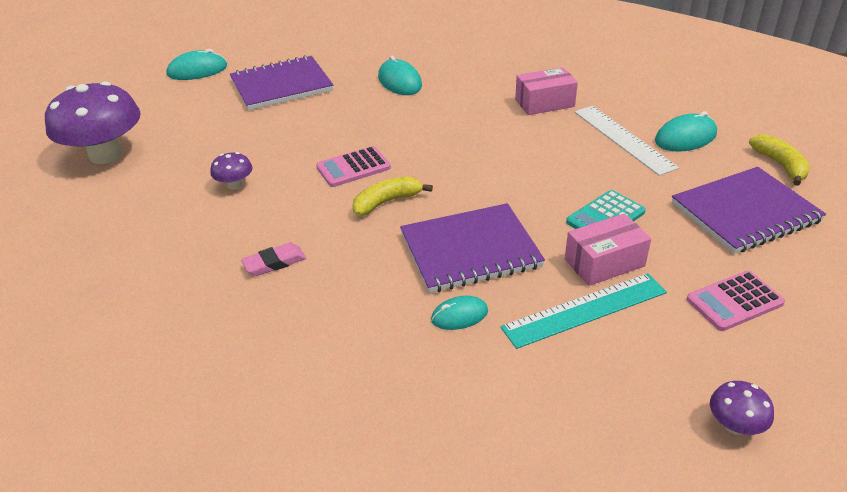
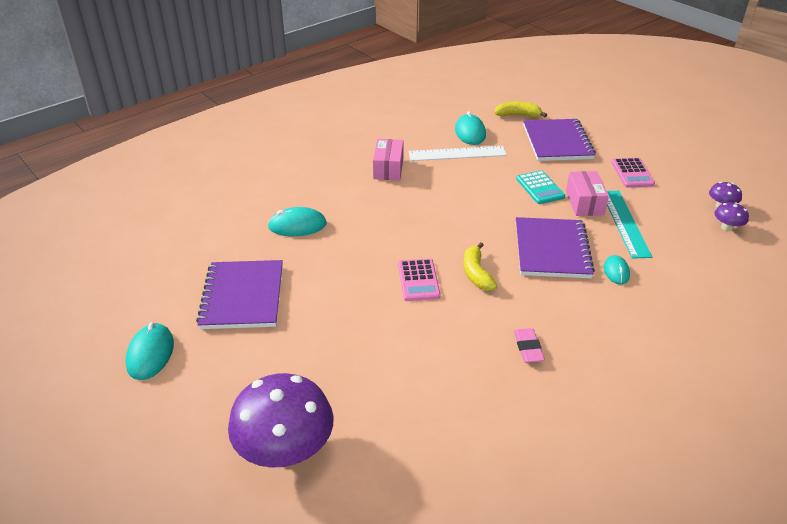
camera: 70 degrees left, 0 degrees up
purple mushroom [210,152,252,190] -> purple mushroom moved to [714,202,749,231]

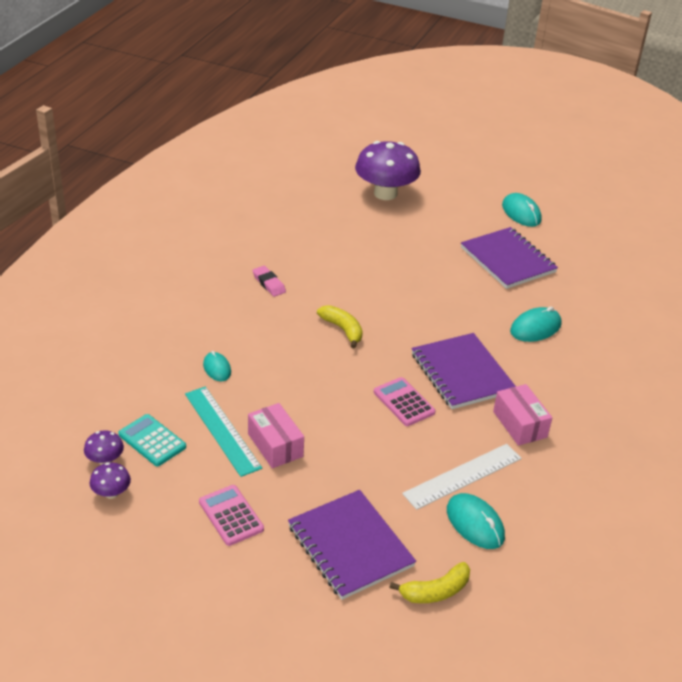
camera: 150 degrees right, 0 degrees up
pink calculator [398,259,441,301] -> pink calculator moved to [374,377,436,426]
turquoise calculator [516,170,565,204] -> turquoise calculator moved to [118,414,186,466]
purple notebook [516,217,595,278] -> purple notebook moved to [412,333,516,409]

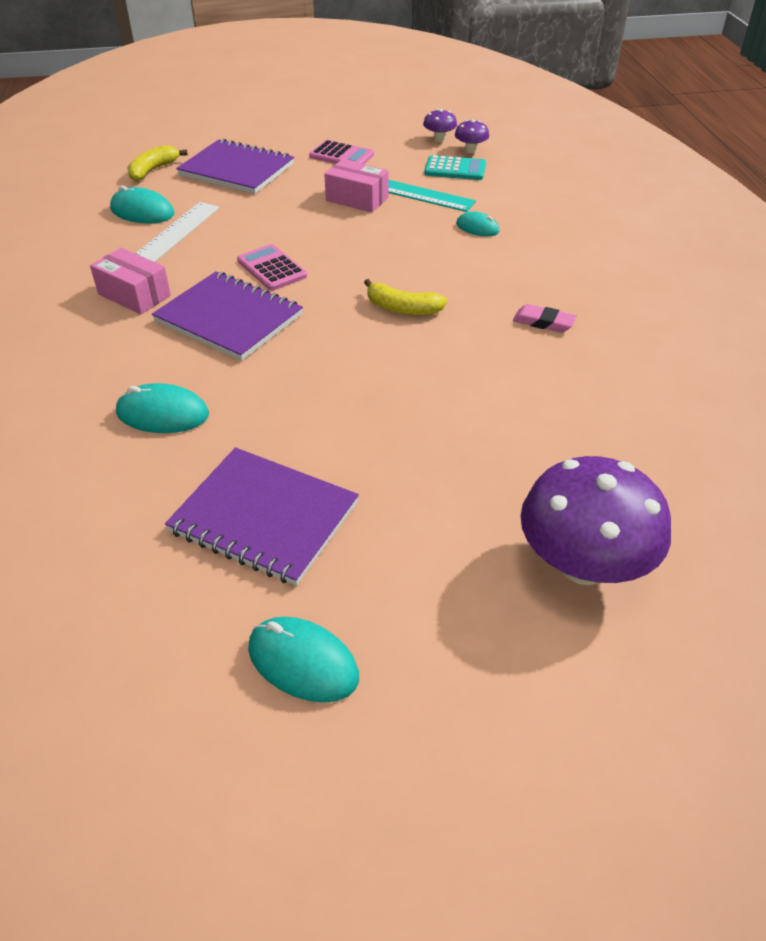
camera: 150 degrees right, 5 degrees up
pink calculator [374,377,436,426] -> pink calculator turned 150 degrees counterclockwise [237,244,307,291]
turquoise mouse [510,307,562,342] -> turquoise mouse turned 75 degrees clockwise [116,383,209,433]

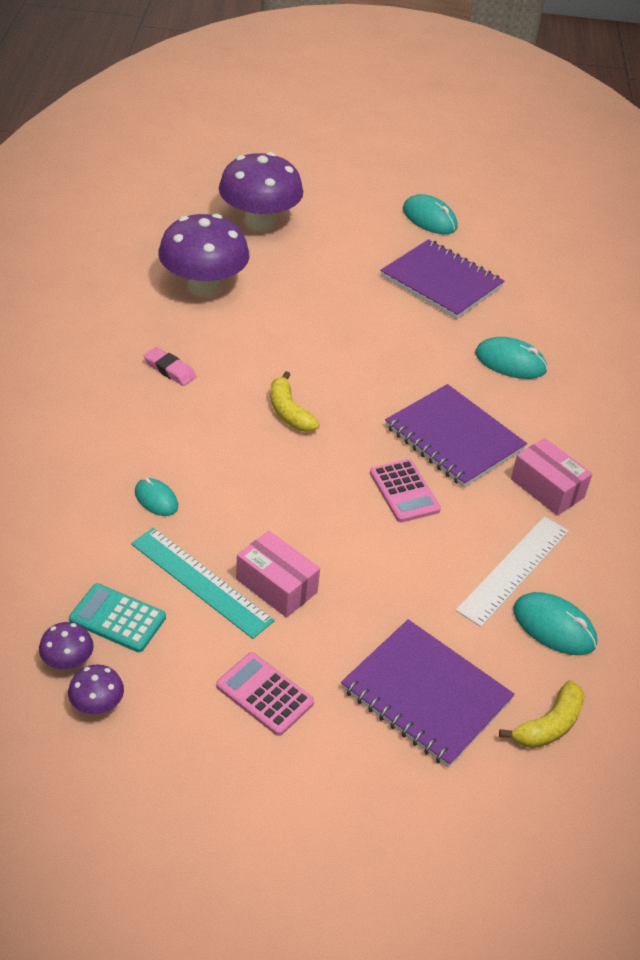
camera: 170 degrees left, 0 degrees up
yellow banana [364,279,447,315] -> yellow banana turned 150 degrees counterclockwise [270,371,320,432]
none -> purple mushroom [158,214,249,296]

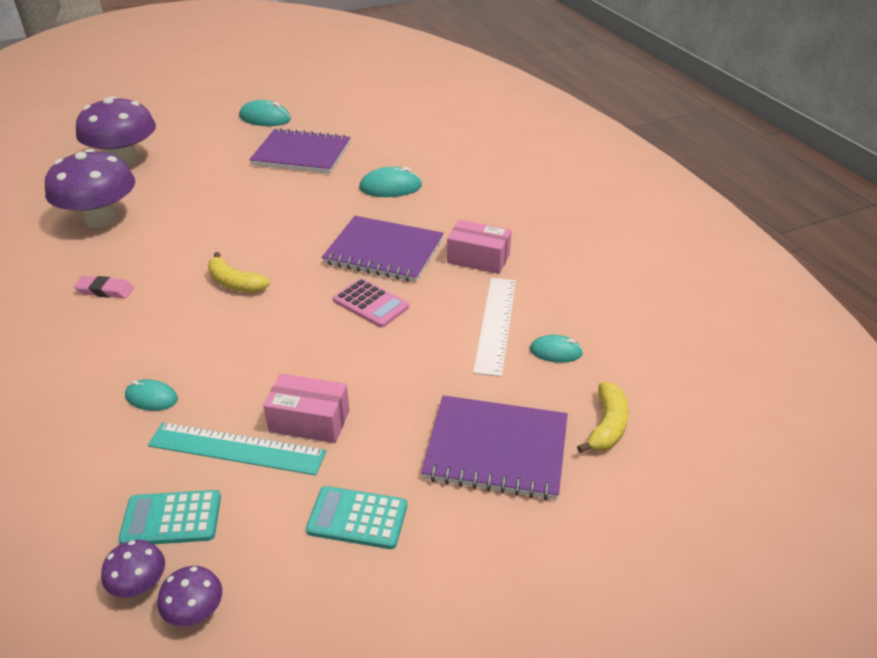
camera: 25 degrees left, 5 degrees down
pink calculator [216,652,314,736] -> turquoise calculator [306,486,407,549]
turquoise mouse [513,592,597,655] -> turquoise mouse [529,335,583,363], size x0.64

